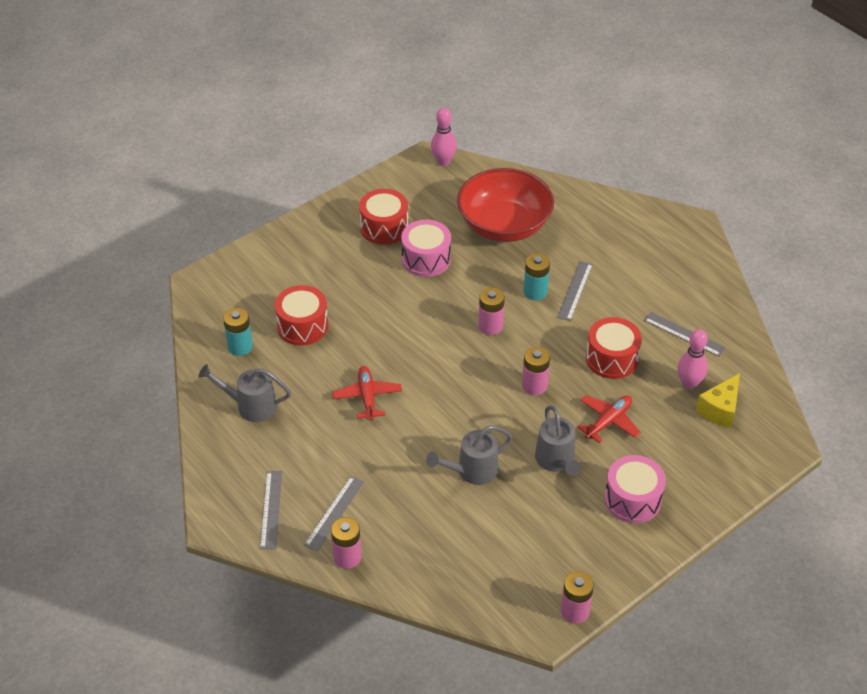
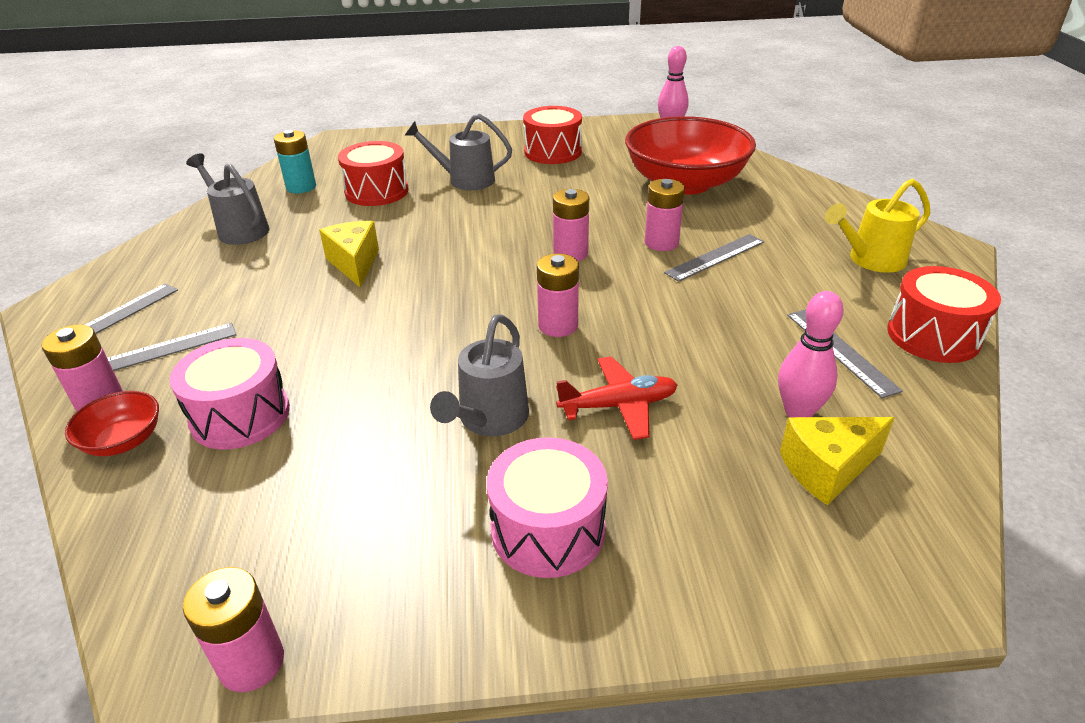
camera: 35 degrees right, 10 degrees down
red plane [332,366,402,420] -> yellow cheese [319,221,379,287]
pink drum [401,220,451,277] -> pink drum moved to [170,338,290,450]
grey watering can [426,426,512,485] -> grey watering can moved to [405,114,512,190]
turquoise battery [524,253,550,300] -> pink battery [645,179,685,251]
red drum [586,317,642,379] -> red drum moved to [887,266,1001,363]
none -> red bowl [65,391,159,456]
none -> yellow watering can [825,179,930,273]

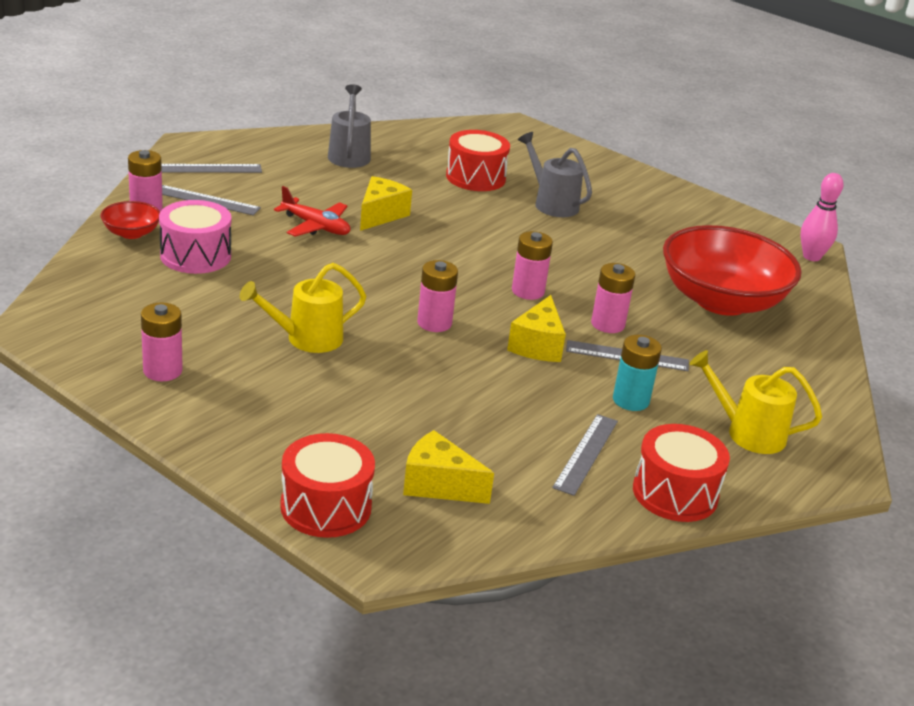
camera: 40 degrees right, 5 degrees down
pink battery [183,567,284,692] -> pink battery moved to [141,303,183,381]
turquoise battery [274,130,316,194] -> turquoise battery moved to [613,335,662,411]
grey watering can [430,314,529,436] -> yellow watering can [240,263,366,353]
pink drum [487,437,608,578] -> none
red drum [523,106,582,164] -> red drum moved to [280,433,375,538]
red plane [556,356,678,440] -> red plane moved to [274,186,350,237]
pink bowling pin [778,291,844,417] -> none
none -> yellow cheese [507,295,566,362]

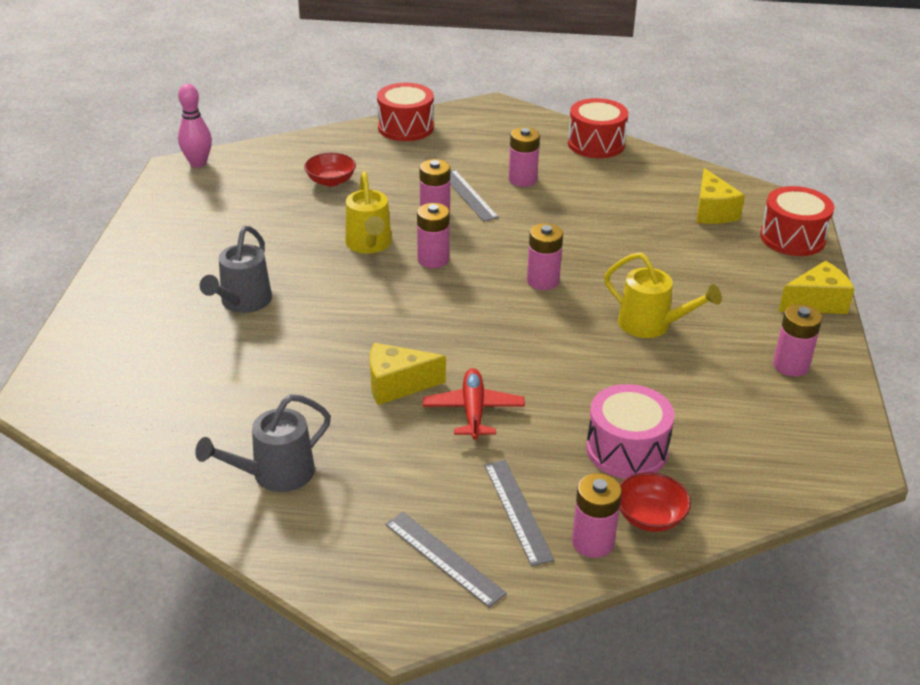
camera: 120 degrees left, 5 degrees up
red drum [446,130,510,191] -> red drum moved to [377,83,434,141]
yellow cheese [507,295,566,362] -> yellow cheese moved to [778,261,855,314]
grey ruler [552,414,618,496] -> none
turquoise battery [613,335,662,411] -> pink battery [509,127,540,187]
red bowl [663,225,802,316] -> red bowl [304,153,356,187], size x0.43
yellow watering can [690,350,822,454] -> yellow watering can moved to [345,172,392,254]

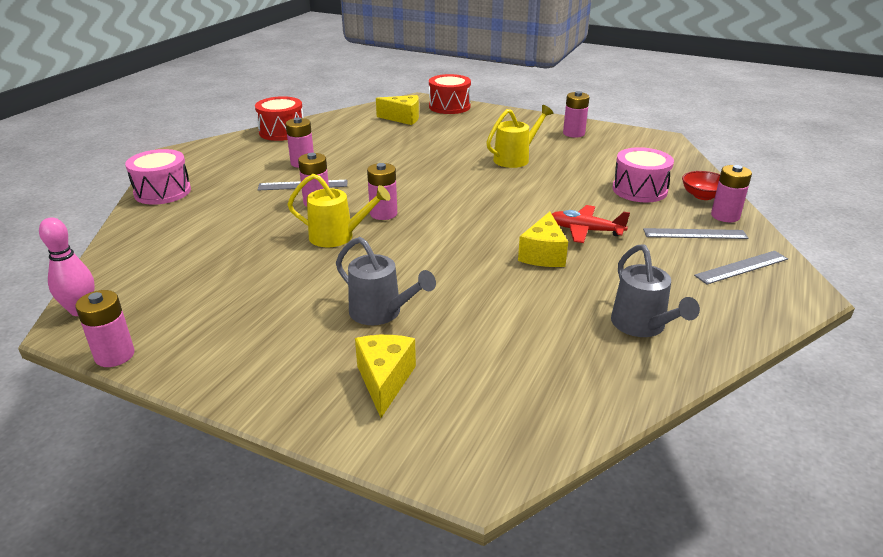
camera: 70 degrees left, 5 degrees down
red bowl [304,153,356,187] -> none
red drum [377,83,434,141] -> pink drum [125,149,191,205]
pink battery [527,223,563,290] -> pink battery moved to [75,290,135,367]
yellow cheese [778,261,855,314] -> yellow cheese moved to [355,335,416,418]

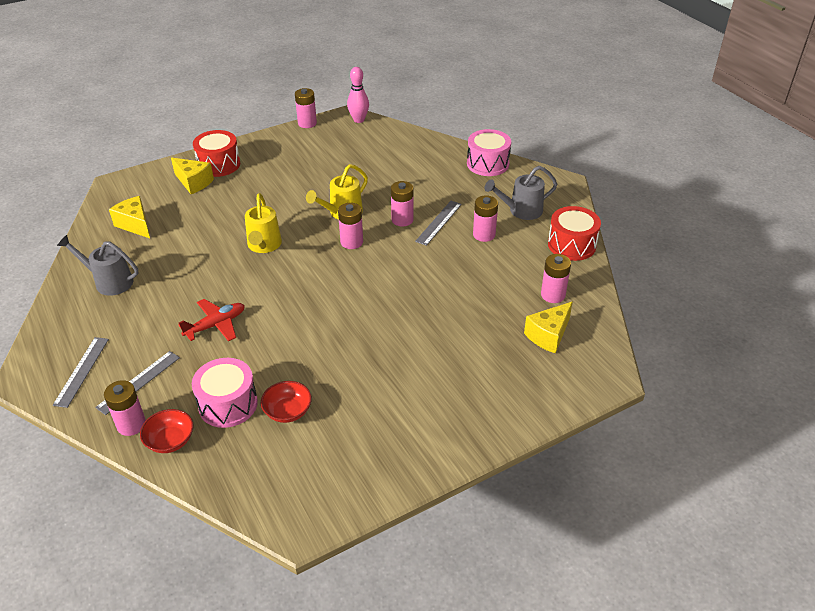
camera: 125 degrees right, 10 degrees up
grey watering can [336,237,436,325] -> grey watering can moved to [484,166,557,220]
red drum [429,74,471,114] -> red drum moved to [193,130,240,177]
yellow watering can [486,105,553,168] -> yellow watering can moved to [245,193,282,253]
yellow cheese [518,212,568,267] -> yellow cheese moved to [109,196,150,238]
pink battery [563,91,589,138] -> pink battery moved to [541,254,571,303]
none -> red bowl [261,381,312,423]

